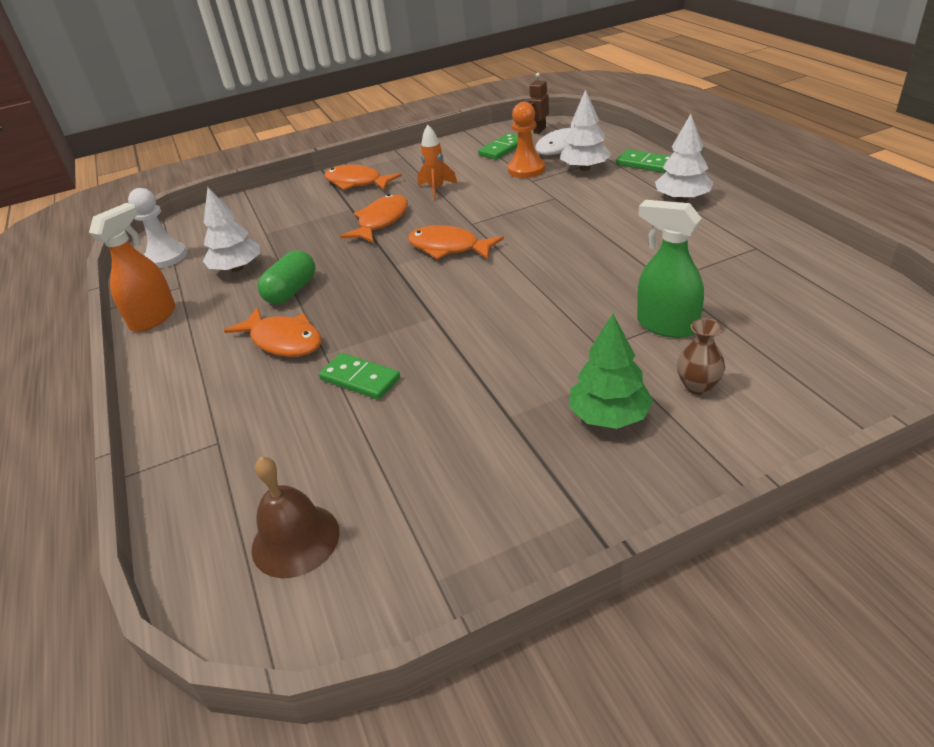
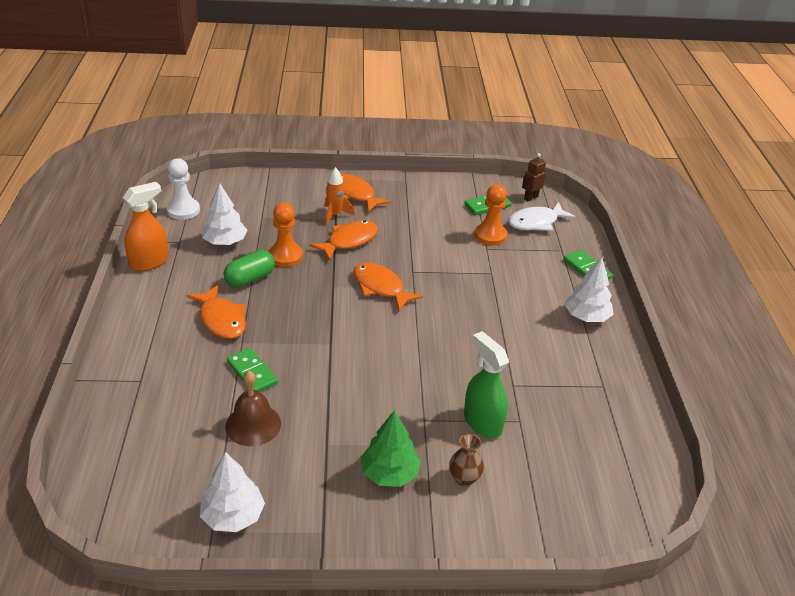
camera: 15 degrees right, 0 degrees up
brown bell [252,456,340,578] -> brown bell moved to [225,371,281,446]
orange rocket [417,125,457,200] -> orange rocket moved to [324,167,355,226]
white tree [560,89,612,171] -> white tree moved to [200,452,265,532]
none -> orange pawn [268,203,303,267]

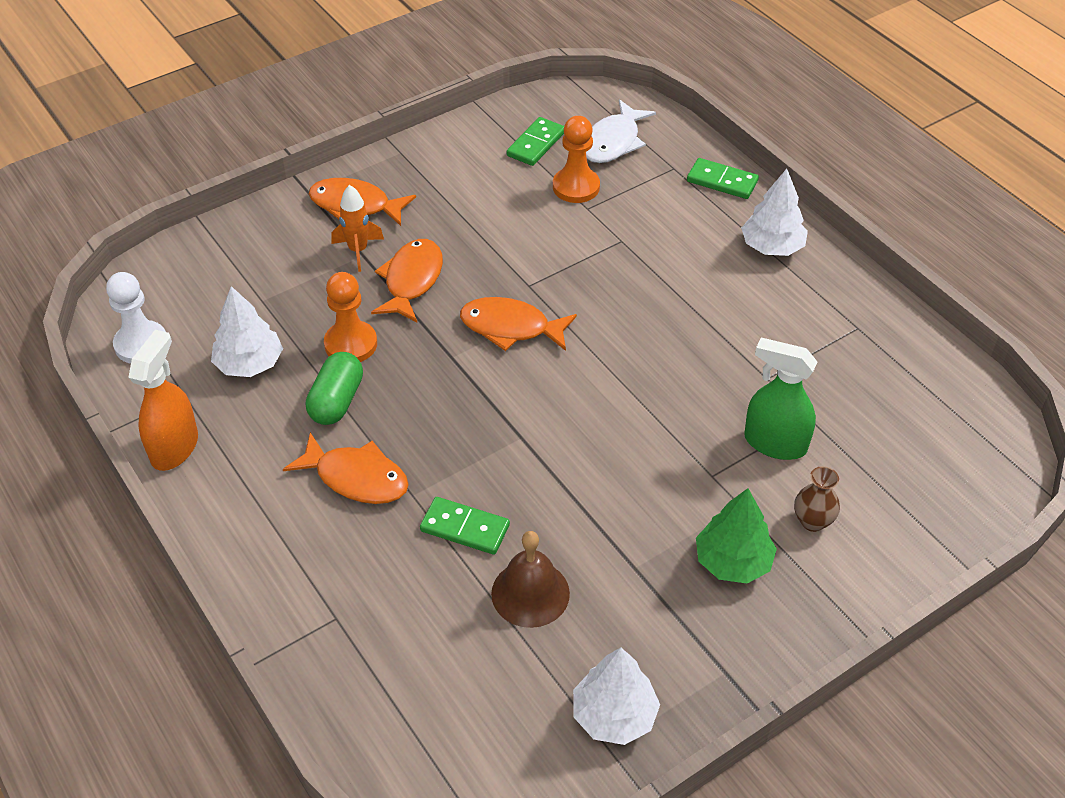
camera: 30 degrees left, 10 degrees up
brown robot [522,153,546,201] -> none

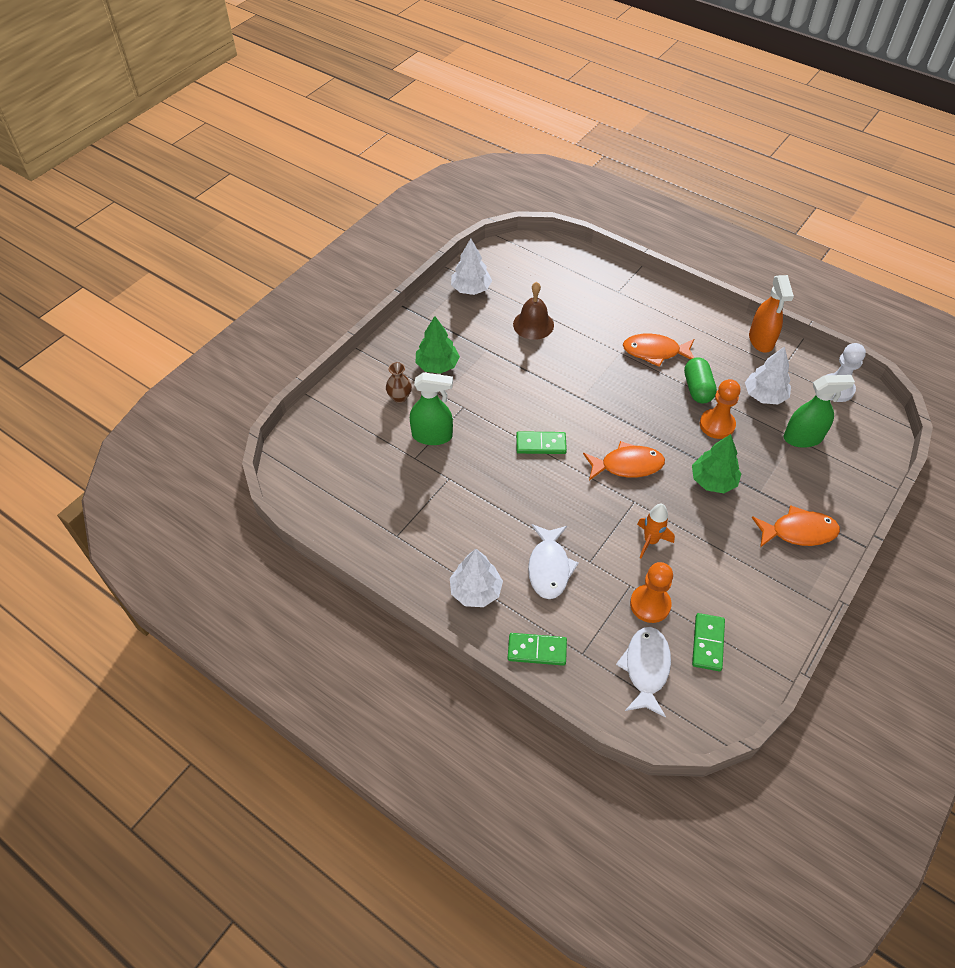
camera: 160 degrees right, 5 degrees up
orange rocket [331,185,384,272] -> orange rocket moved to [637,504,675,558]
orange fish [371,239,443,322] -> green tree [692,434,741,493]
green domino [420,497,510,555] -> green domino moved to [516,431,567,454]
none -> white fish [528,524,579,599]
none -> green spray bottle [783,375,855,448]

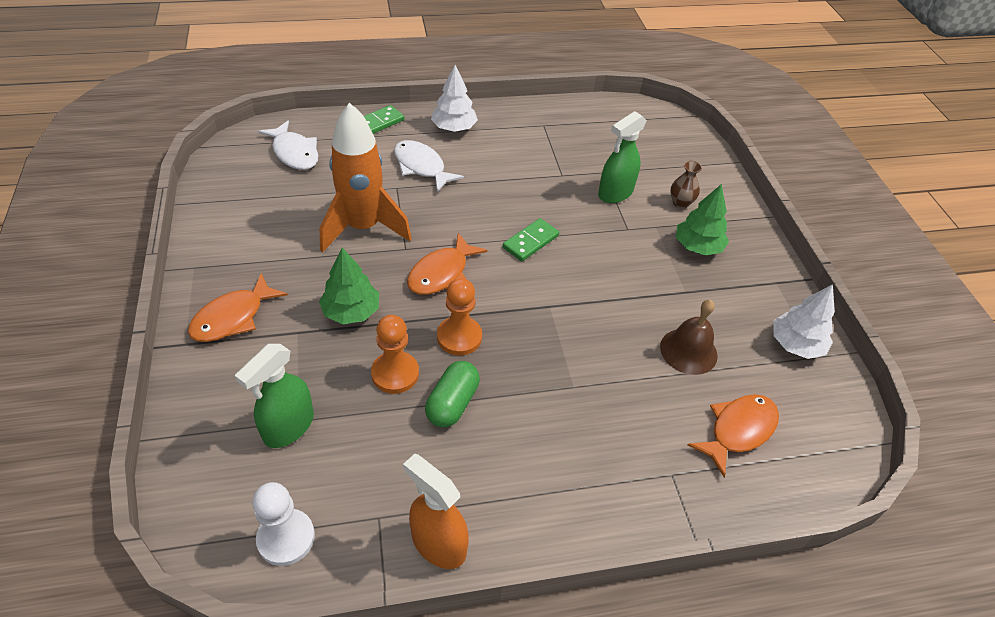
camera: 130 degrees right, 5 degrees down
orange fish [623,334,694,367] -> orange fish moved to [688,394,779,477]
orange pawn [630,562,673,623] -> orange pawn moved to [437,278,482,356]
orange rocket [637,504,675,558] -> orange rocket [320,103,412,252], size x2.09
green capsule [684,357,717,403] -> green capsule turned 75 degrees clockwise [425,361,480,427]
green domino [692,613,725,671] -> none
white tree [745,346,791,404] -> none

